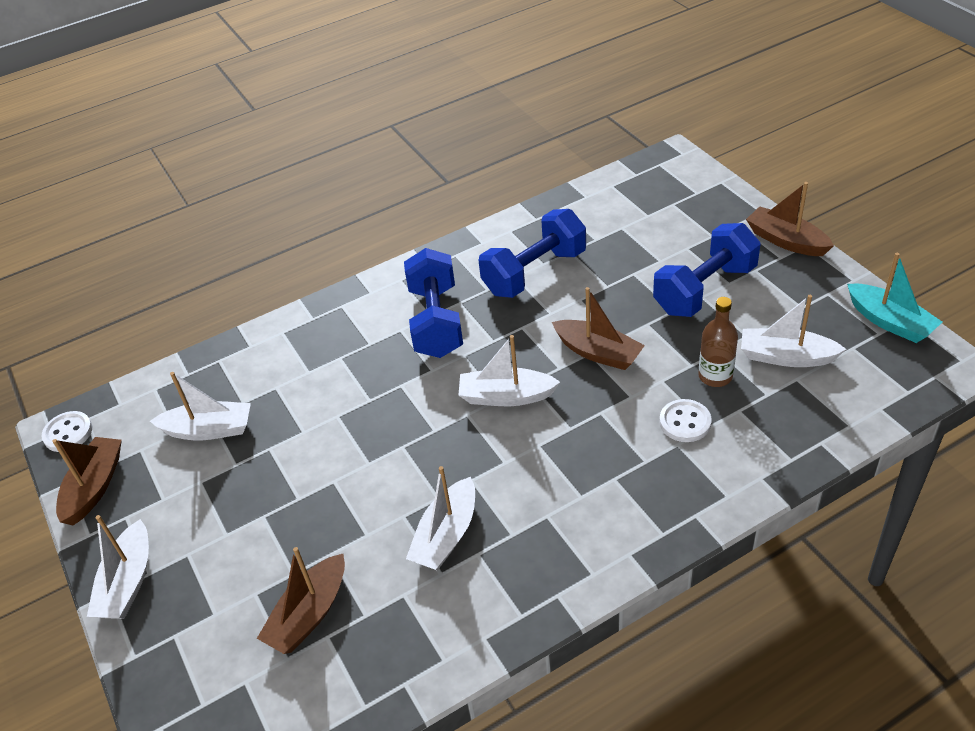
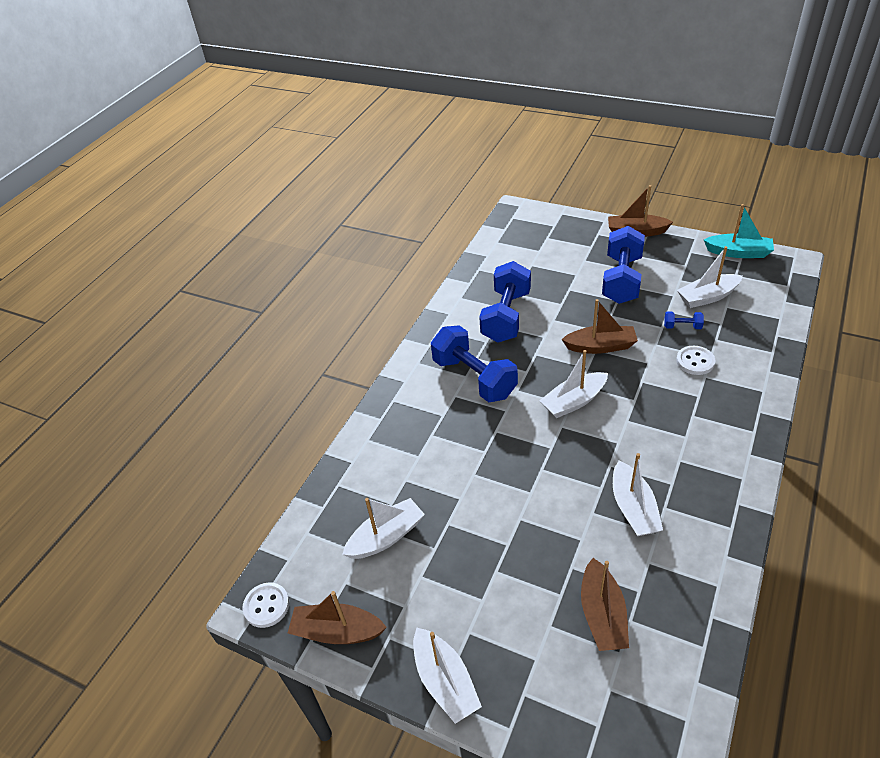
camera: 35 degrees left, 0 degrees up
brown boat [52,437,122,525] -> brown boat turned 60 degrees counterclockwise [288,591,387,644]
brown bottle [698,297,738,387] -> blue dumbbell [664,311,704,329]

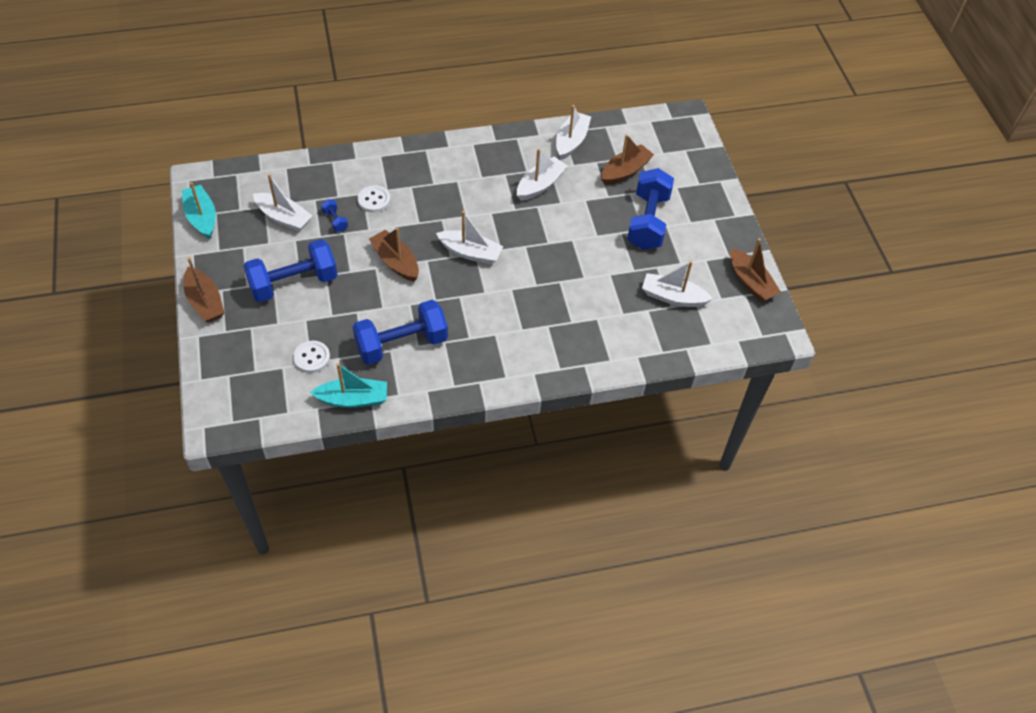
camera: 135 degrees left, 10 degrees up
white button [243,582,289,628] -> white button moved to [293,340,330,373]
white boat [413,628,482,724] -> white boat moved to [556,105,591,160]
blue dumbbell [431,325,518,402] -> blue dumbbell moved to [627,168,674,250]
none -> turquoise boat [310,363,387,408]

